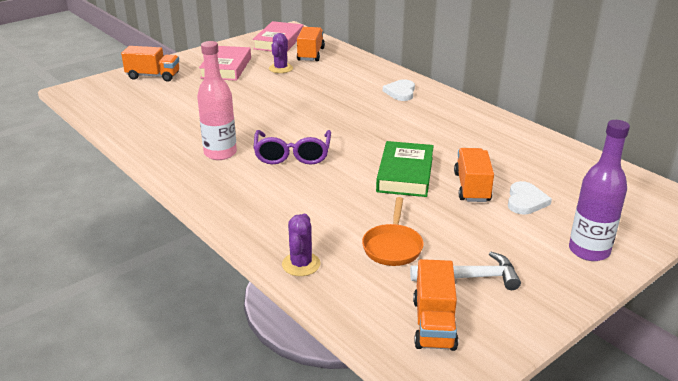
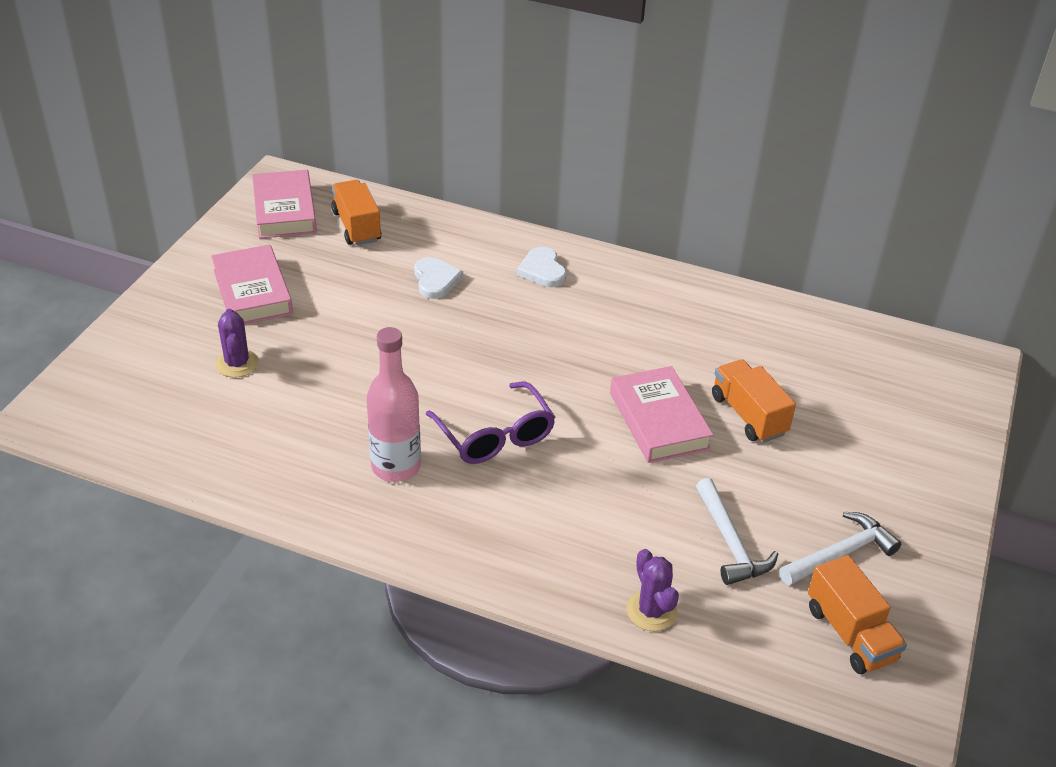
camera: 30 degrees left, 10 degrees up
orange truck [121,46,179,82] -> none
purple cactus [269,33,293,73] -> purple cactus moved to [216,309,259,378]
orange pan [362,197,424,266] -> white hammer [696,478,778,585]
green book [376,141,434,197] -> pink book [610,366,713,463]
white heart [508,181,552,214] -> white heart moved to [414,257,463,299]
purple bottle [569,120,630,261] -> none

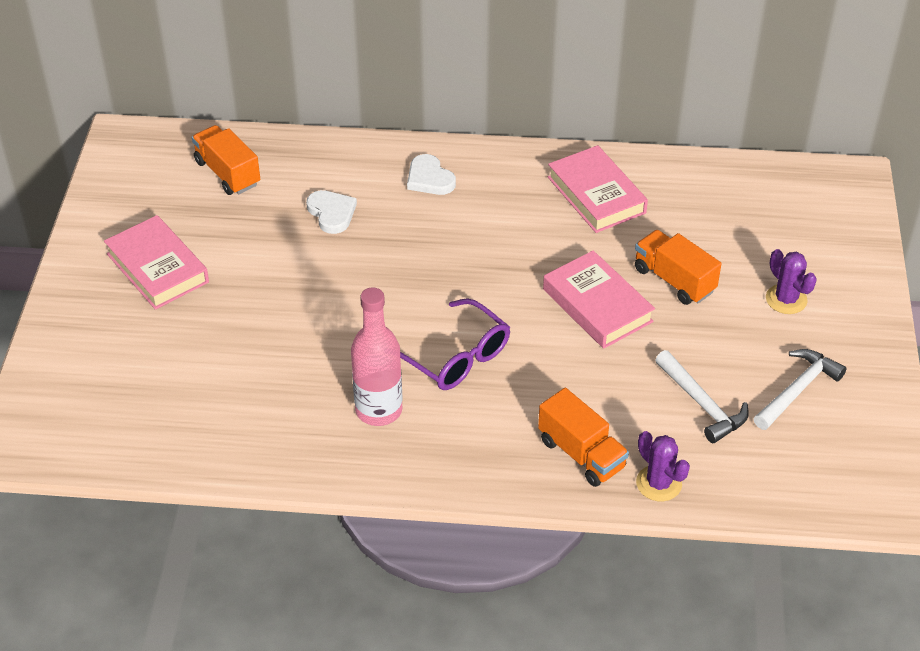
camera: 15 degrees left, 5 degrees up
purple cactus [216,309,259,378] -> purple cactus moved to [766,249,817,314]
pink book [252,170,317,239] -> pink book moved to [548,145,648,233]
orange truck [808,555,907,674] -> orange truck moved to [538,388,629,487]

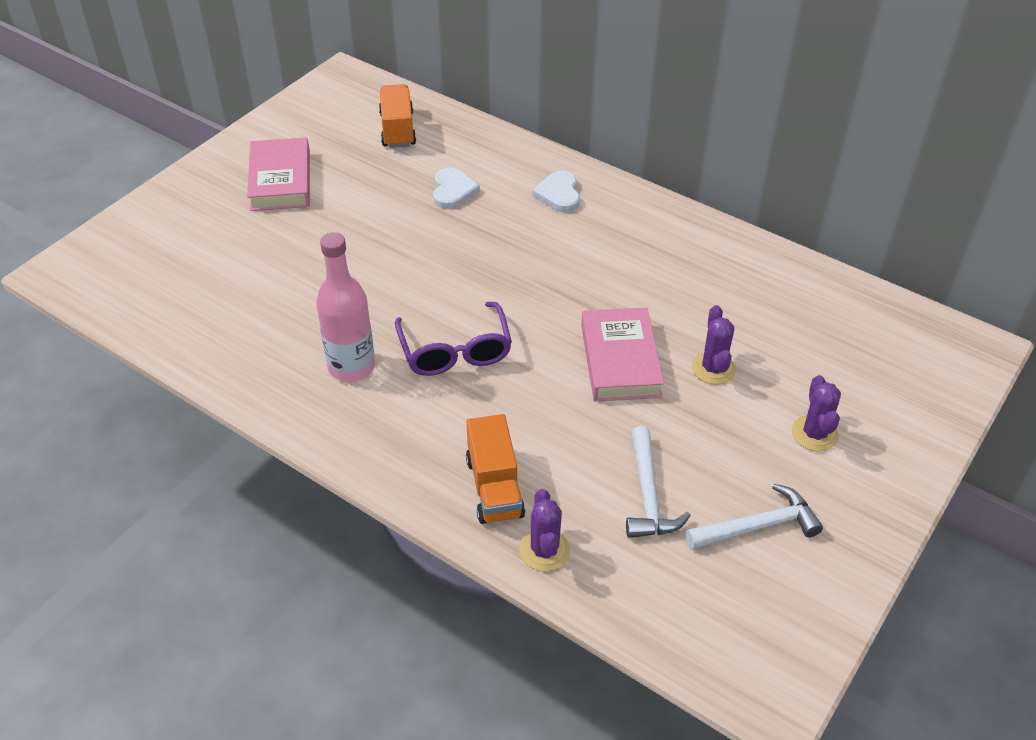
camera: 30 degrees right, 0 degrees up
pink book [548,145,648,233] -> none
orange truck [635,230,721,305] -> purple cactus [692,305,736,385]

